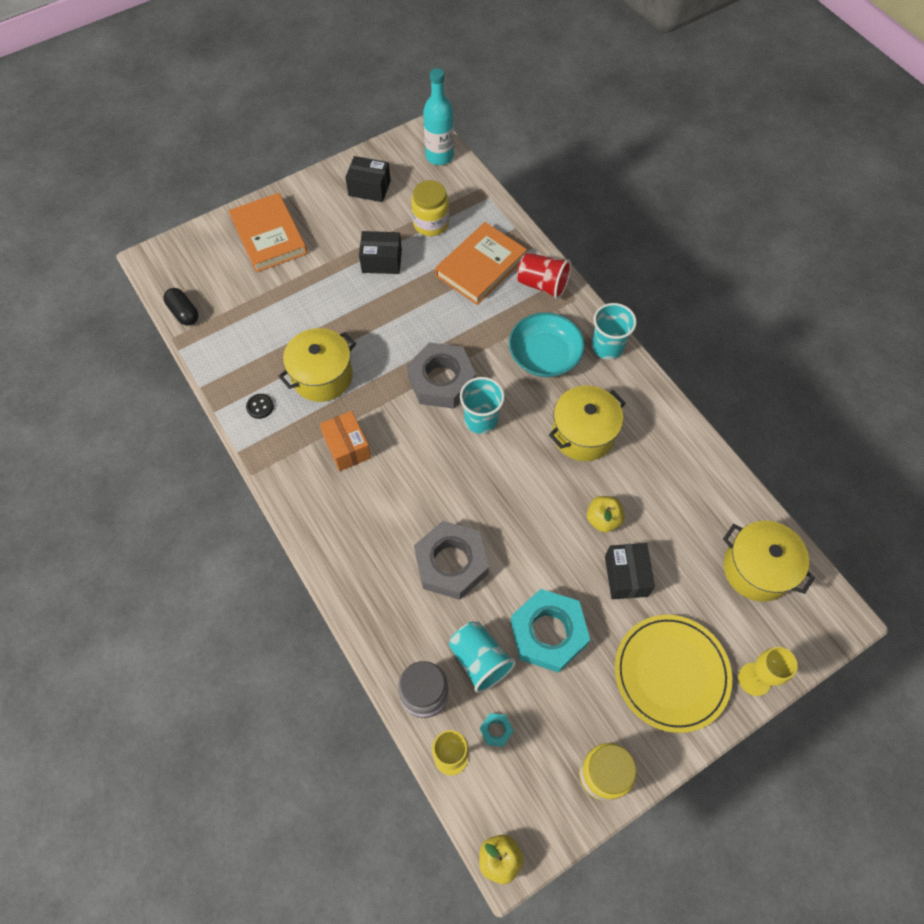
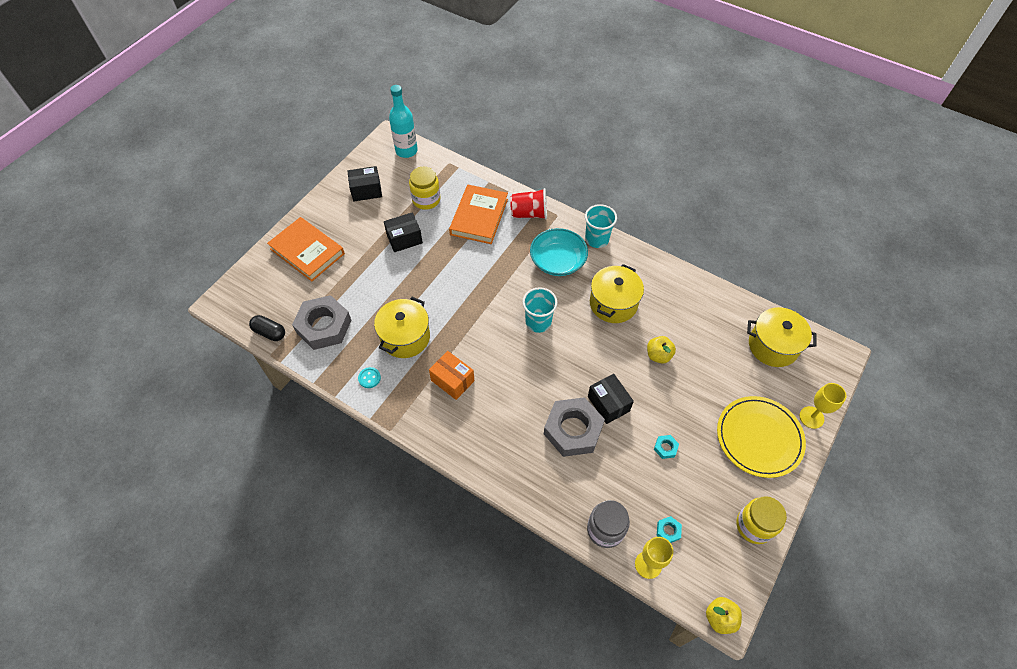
camera: 25 degrees left, 5 degrees down
black button [246,394,274,419] -> turquoise button [358,367,381,388]
grey nut [407,342,476,409] -> grey nut moved to [292,295,351,350]
turquoise cup [449,621,516,693] -> none
turquoise nut [511,589,590,673] -> turquoise nut [654,435,679,459], size x0.40
black box [605,543,655,599] -> black box moved to [588,374,634,424]

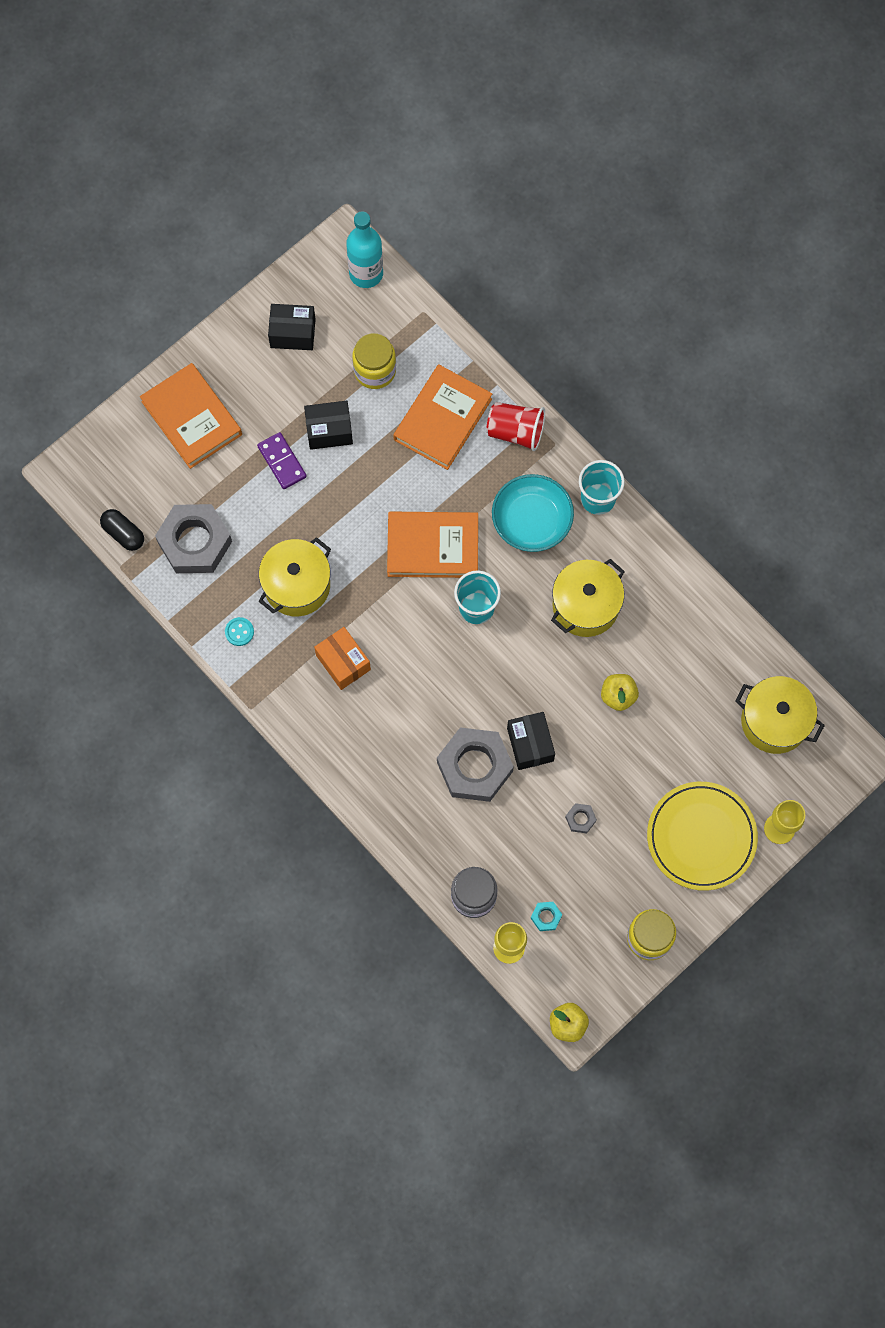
camera: 15 degrees right, 15 degrees up
turquoise nut [654,435,679,459] -> grey nut [565,803,597,833]
none -> purple domino [257,432,307,489]
none -> orange book [387,511,478,578]

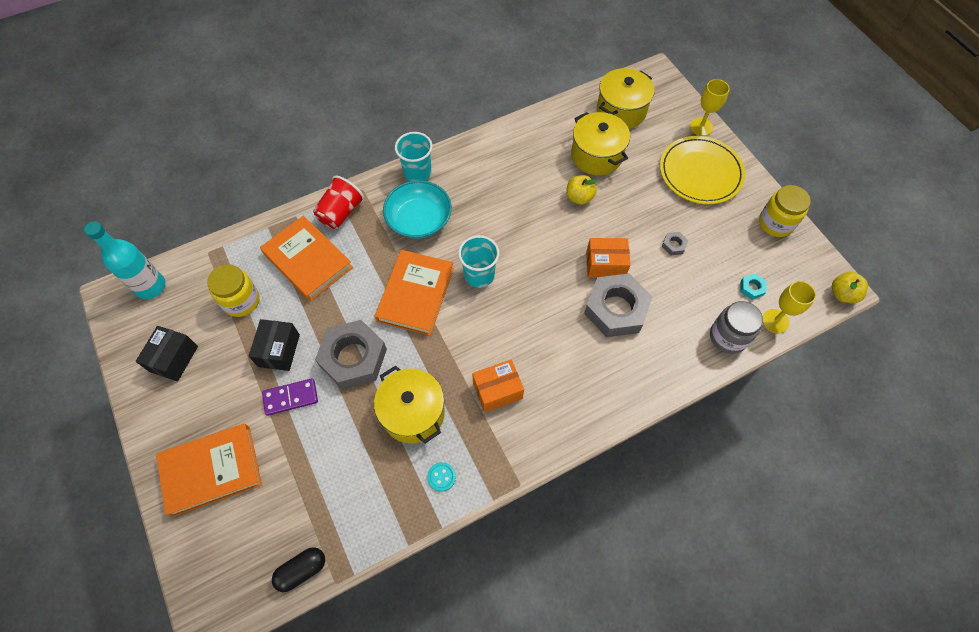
camera: 75 degrees left, 10 degrees down
grey nut [155,504,232,573] -> grey nut moved to [315,320,387,389]
black box [507,712,555,770] -> orange box [586,238,631,278]
yellow pot [551,559,625,637] -> yellow pot moved to [571,112,630,175]

